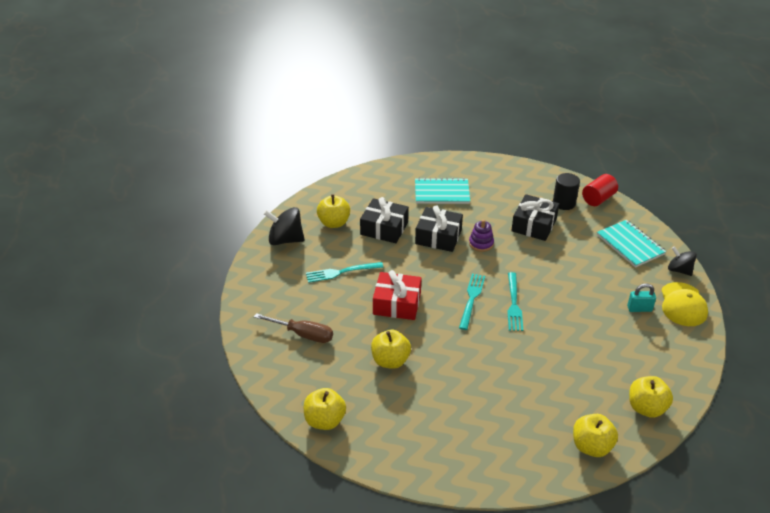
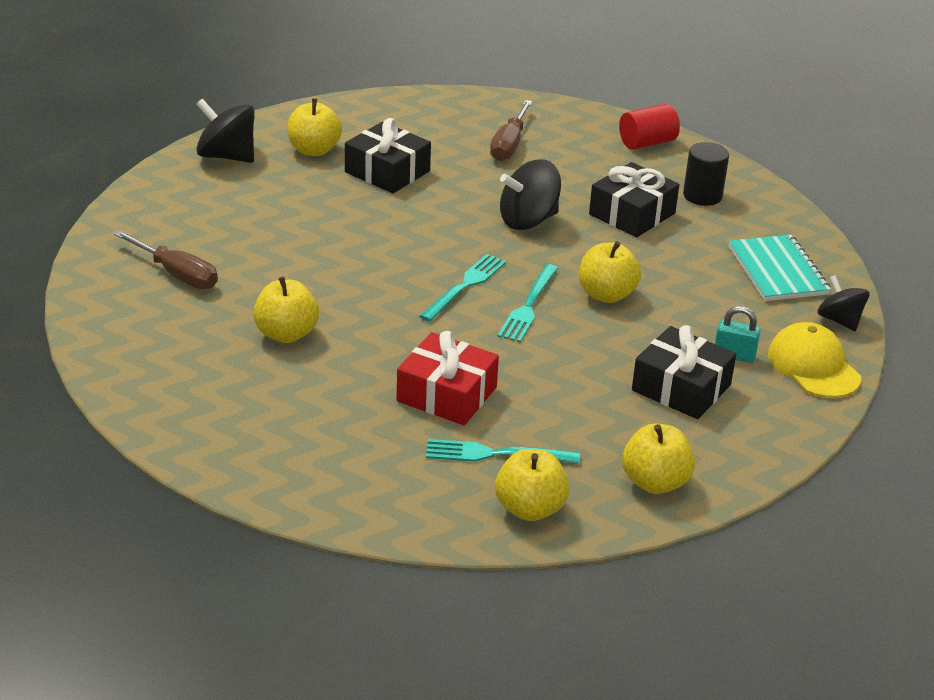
camera: 15 degrees right, 5 degrees down
yellow apple [304,388,346,430] -> yellow apple moved to [579,241,641,303]
turquoise fork [306,262,384,283] -> turquoise fork moved to [426,439,580,463]
red gift [373,270,421,320] -> red gift moved to [396,331,499,425]
turquoise notebook [415,178,470,204] -> brown screwdriver [490,100,533,161]
black gift [415,205,463,252] -> black gift moved to [632,325,736,419]
purple stacking toy [469,220,494,252] -> black spinning top [500,159,561,230]
red cylinder [582,174,618,206] -> red cylinder moved to [619,104,680,150]
yellow cap [661,282,708,326] -> yellow cap turned 135 degrees clockwise [768,322,861,398]

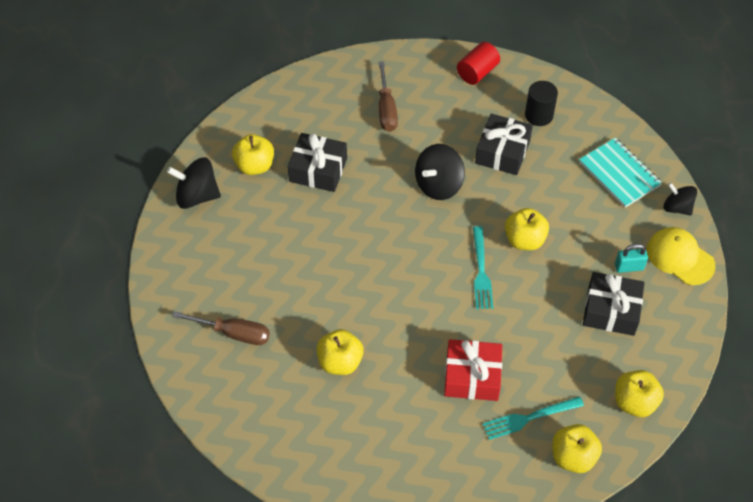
camera: 20 degrees left, 20 degrees up
turquoise fork [419,254,506,322] -> none

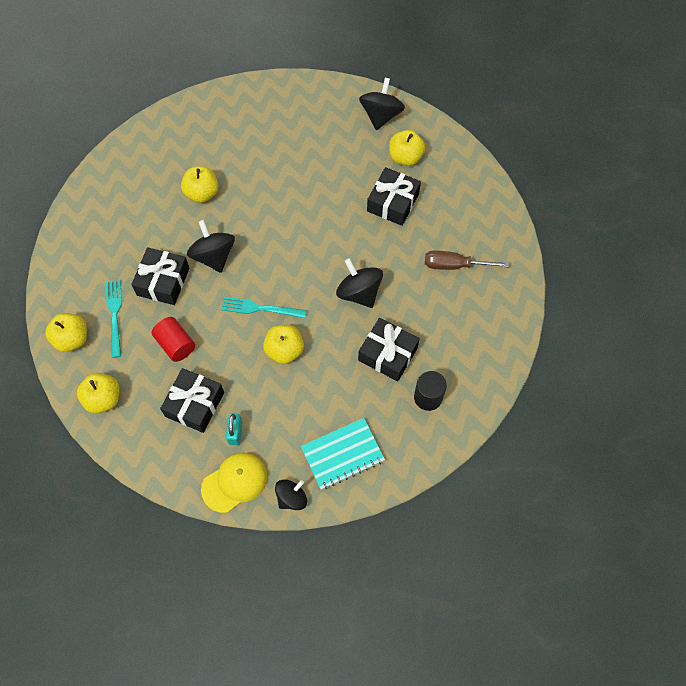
camera: 100 degrees right, 10 degrees up
brown screwdriver [172,311,270,345] -> none
red gift [444,339,502,401] -> black gift [131,247,189,305]
red cylinder [457,42,500,85] -> red cylinder moved to [152,317,195,362]
none -> black spinning top [187,220,235,273]

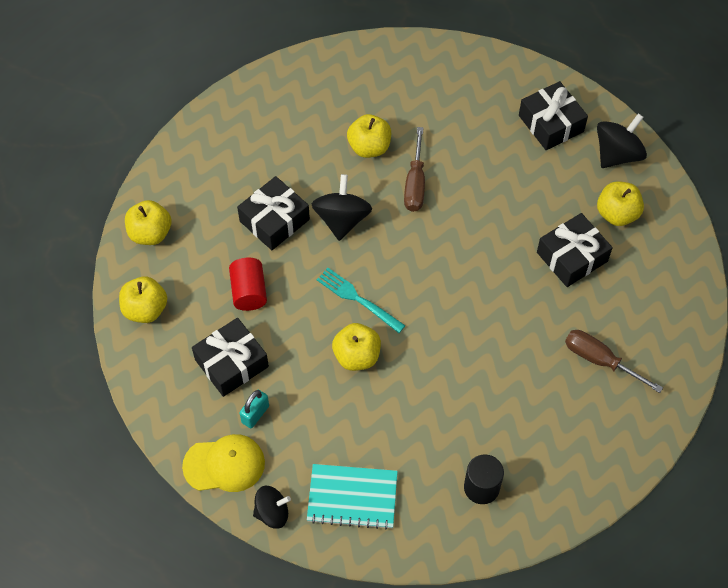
camera: 30 degrees right, 5 degrees down
turquoise fork [106,280,122,358] -> none
black spinning top [336,258,383,308] -> none
black gift [358,318,420,381] -> black gift moved to [519,81,588,150]
none -> brown screwdriver [404,127,425,212]

